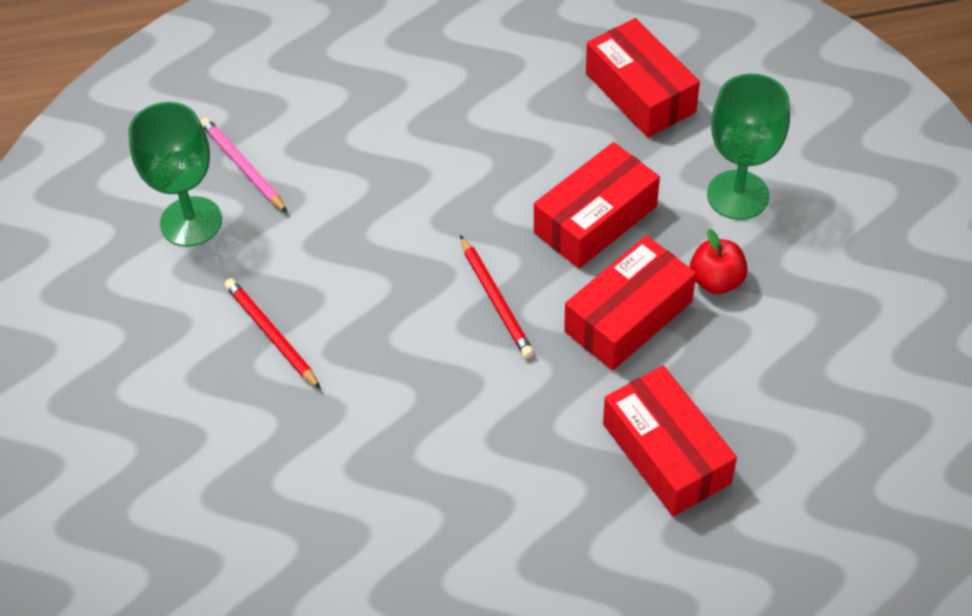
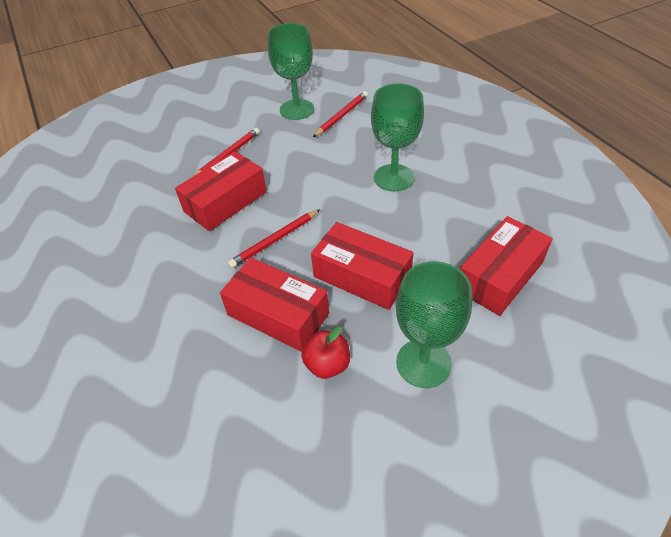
camera: 75 degrees right, 5 degrees down
pink pencil [200,117,288,213] -> red pencil [313,91,368,137]
red box [603,366,737,517] -> red box moved to [175,151,267,231]
none -> green goblet [371,83,424,191]

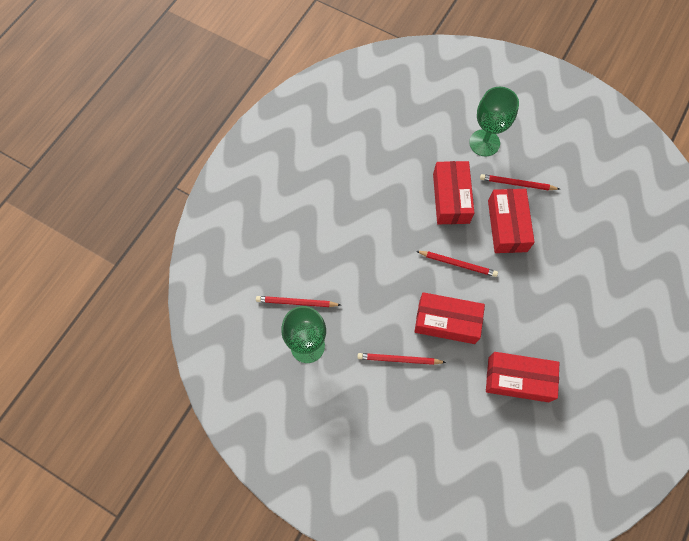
camera: 125 degrees left, 20 degrees up
red apple [301,326,350,379] -> red pencil [480,174,560,190]
green goblet [371,83,424,191] -> none
red box [460,216,553,316] -> red box moved to [486,352,559,402]

